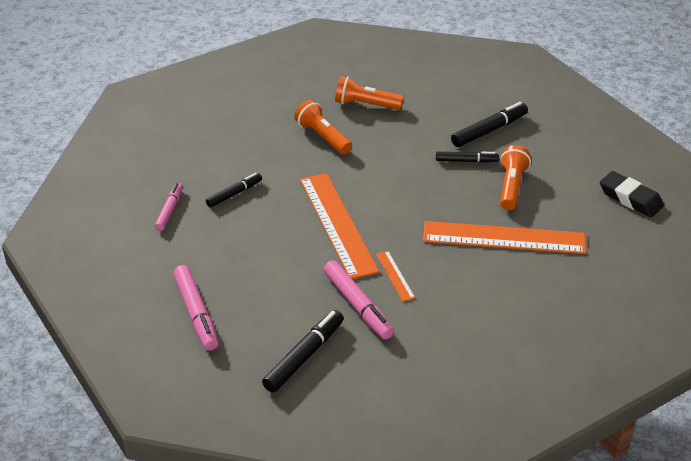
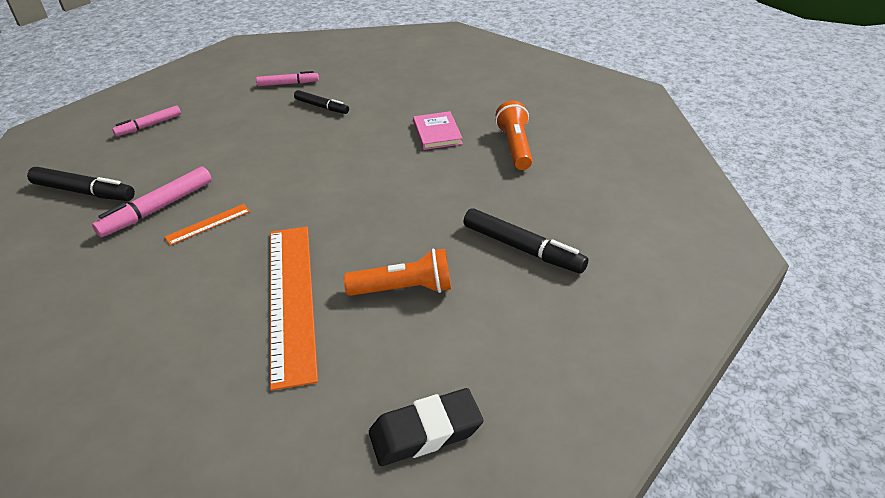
camera: 75 degrees right, 0 degrees up
pink marker [173,265,219,351] -> pink marker [112,105,181,136], size x0.65
orange flashlight [294,100,352,154] -> pink book [413,111,463,150]
orange ruler [300,173,379,279] -> none
black marker [436,152,499,163] -> none
black eraser [600,171,664,217] -> black eraser turned 45 degrees clockwise [369,388,483,466]

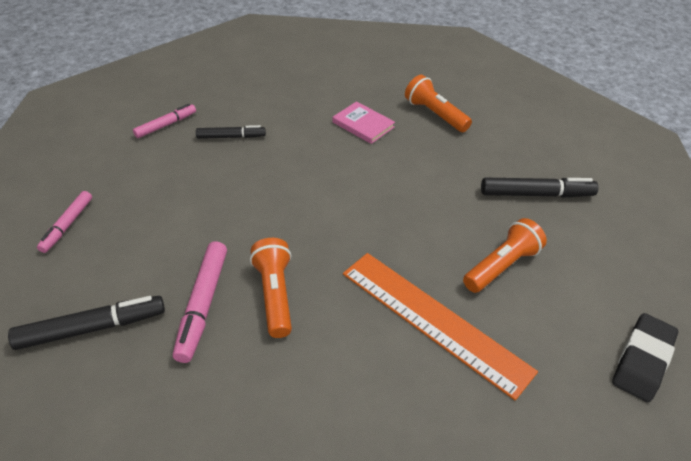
camera: 40 degrees left, 5 degrees up
orange ruler [165,204,250,245] -> orange flashlight [250,238,292,338]

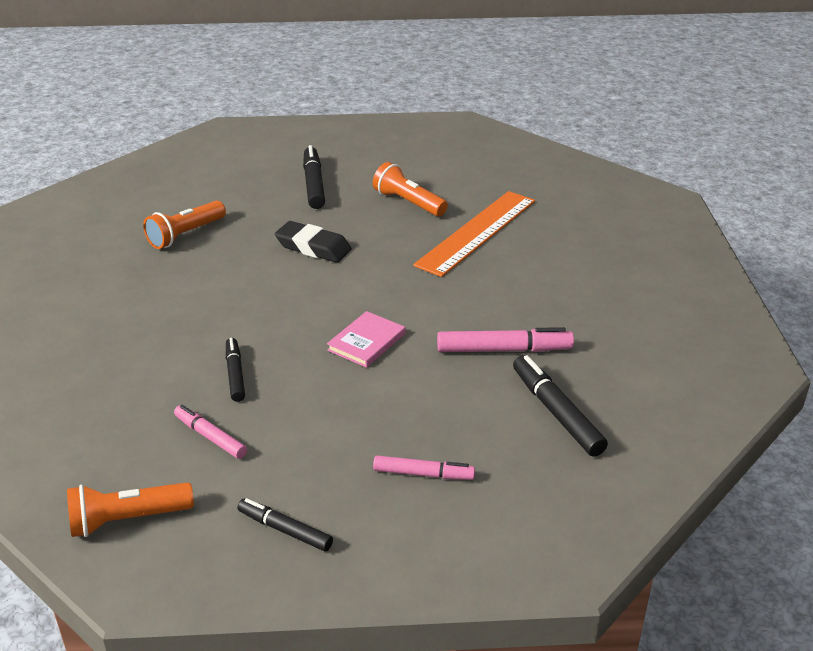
camera: 95 degrees left, 10 degrees down
orange flashlight [250,238,292,338] -> orange flashlight moved to [67,482,194,537]
pink book [332,101,395,144] -> pink book moved to [327,311,405,368]
black eraser [612,313,678,402] -> black eraser moved to [275,221,351,263]
none -> black marker [237,498,333,552]

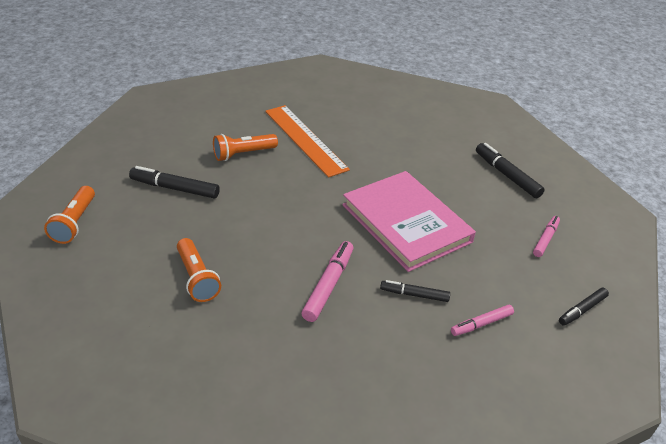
camera: 70 degrees left, 5 degrees up
orange flashlight [67,482,194,537] -> orange flashlight moved to [44,186,95,244]
black eraser [275,221,351,263] -> none
pink book [327,311,405,368] -> pink book [342,171,476,272], size x2.32
pink marker [437,327,574,352] -> pink marker moved to [301,241,354,322]
black marker [513,355,608,457] -> black marker turned 60 degrees clockwise [476,143,545,198]

